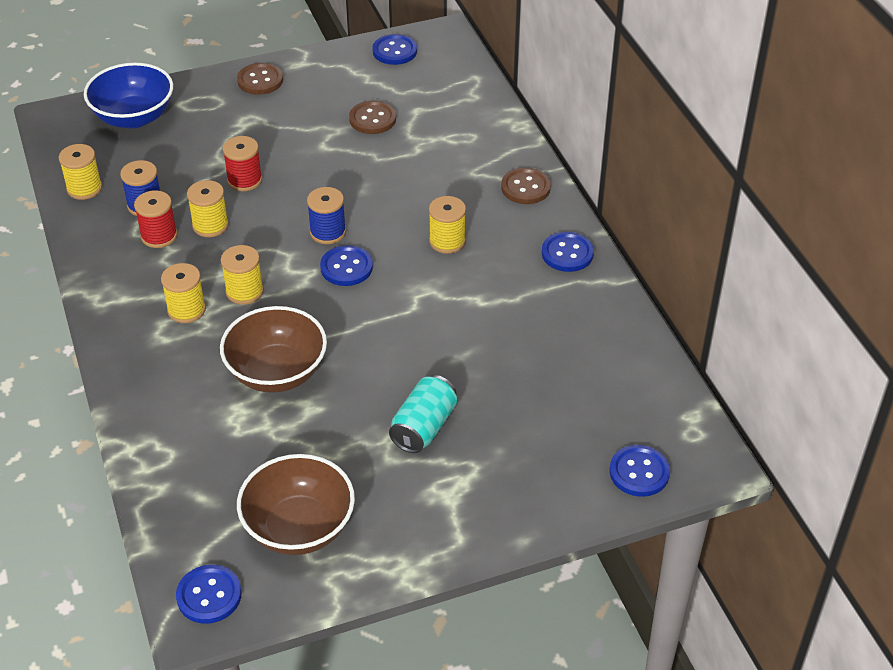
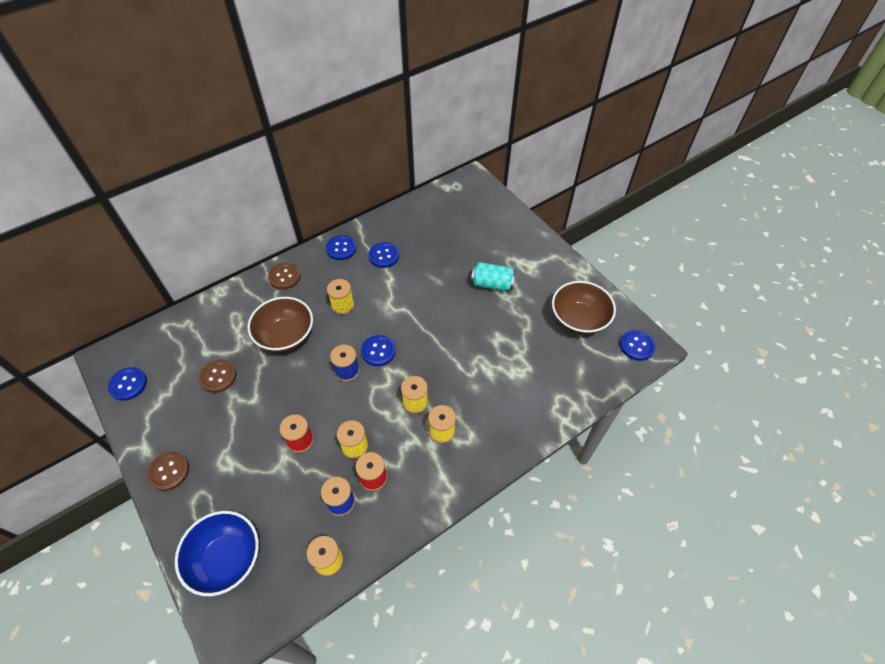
camera: 105 degrees left, 10 degrees up
brown bowl [220,306,327,393] -> brown bowl moved to [248,297,313,353]
blue button [610,445,670,497] -> blue button moved to [368,242,399,268]

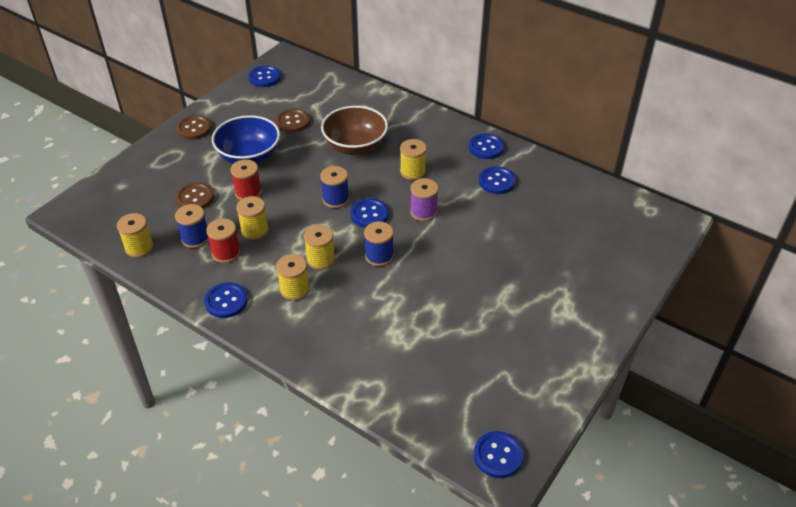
camera: 70 degrees right, 10 degrees down
blue bowl [175,511,259,596] -> blue bowl moved to [212,115,280,164]
brown button [268,263,301,290] -> brown button moved to [175,182,214,209]
turquoise can [471,262,516,291] -> none
brown bowl [552,281,616,335] -> none
none -> blue button [204,283,248,318]
none -> blue spool [364,221,394,266]
none -> purple spool [410,178,439,221]

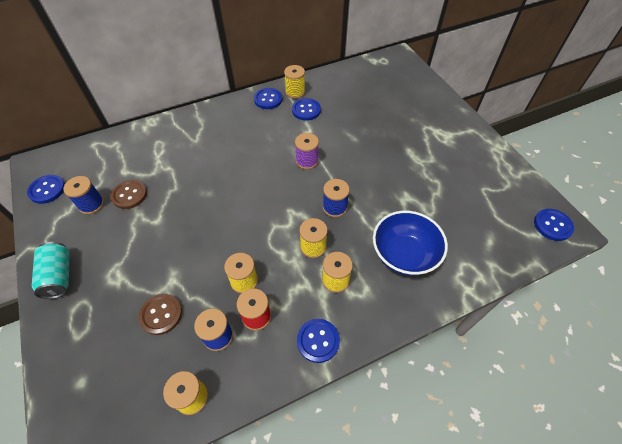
camera: 60 degrees left, 10 degrees up
brown button [176,115,212,140] -> turquoise can [32,242,70,299]
blue bowl [212,115,280,164] -> blue bowl moved to [373,211,448,276]
red spool [230,159,262,200] -> none
blue spool [320,166,349,208] -> blue spool moved to [63,176,104,214]
brown bowl [321,106,388,155] -> none
blue button [350,198,389,228] -> none
yellow spool [400,139,427,180] -> yellow spool moved to [284,65,305,99]

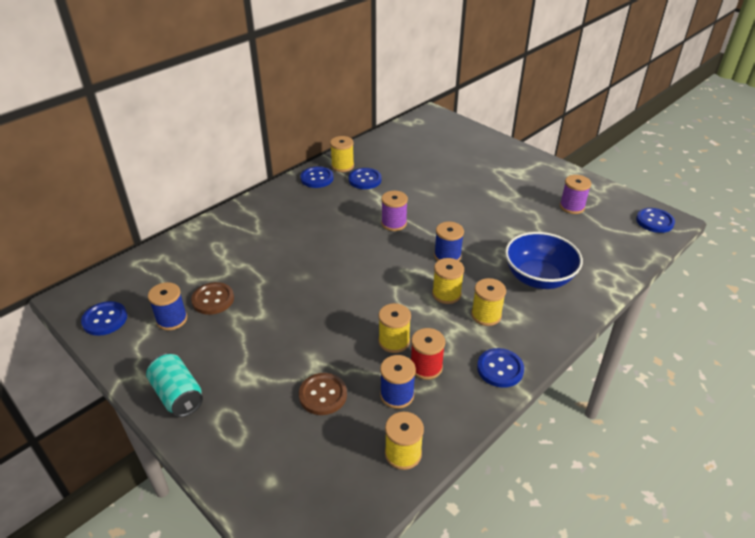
camera: 20 degrees left, 15 degrees down
none -> purple spool [560,175,591,214]

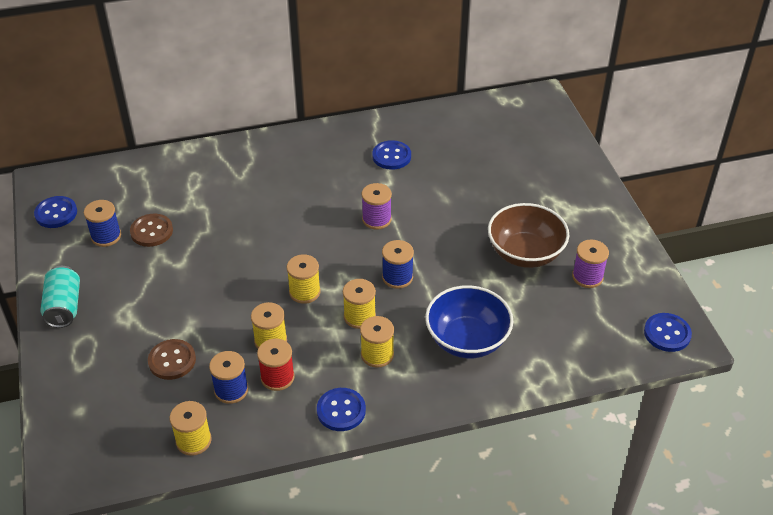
camera: 30 degrees right, 5 degrees up
blue button [301,166,334,188] -> none
yellow spool [330,136,354,172] -> yellow spool moved to [287,254,321,304]
none -> brown bowl [488,203,570,268]

